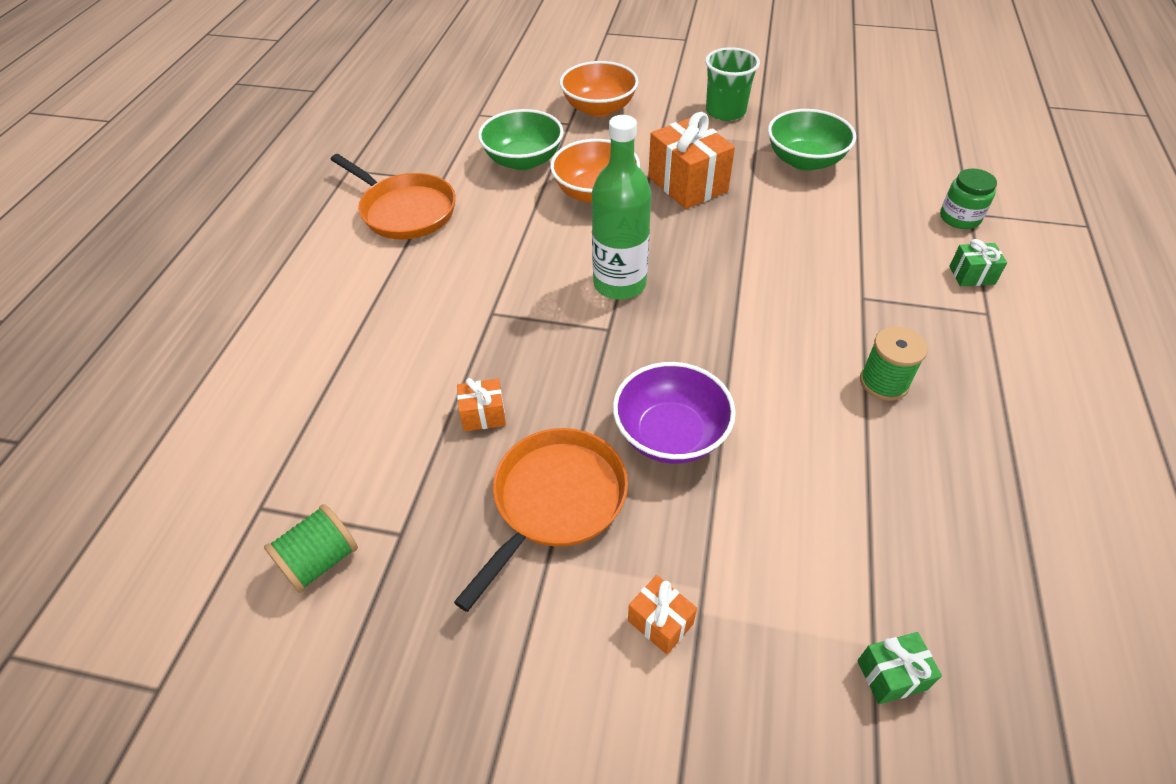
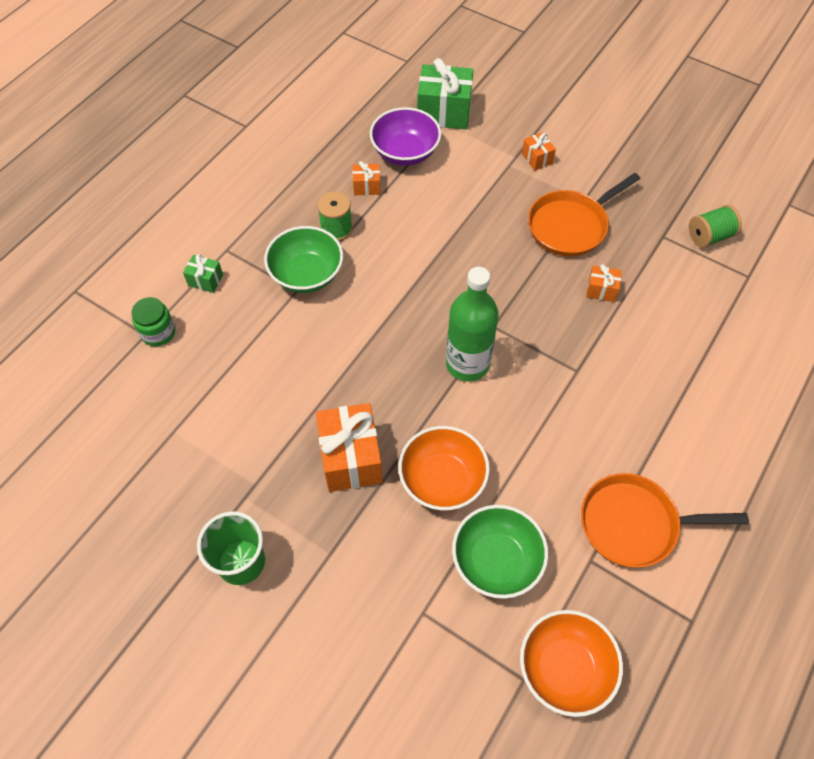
camera: 160 degrees left, 10 degrees up
orange pan [330,154,456,240] -> orange pan turned 60 degrees counterclockwise [581,473,749,568]
orange bowl [560,61,639,117] -> orange bowl moved to [520,610,623,717]
purple bowl [613,362,736,464] -> purple bowl moved to [370,107,441,166]
green bowl [768,109,856,171] -> green bowl moved to [264,226,343,293]
green gift [857,632,942,704] -> green gift [417,58,473,129], size x2.02
none -> orange gift [353,161,381,195]

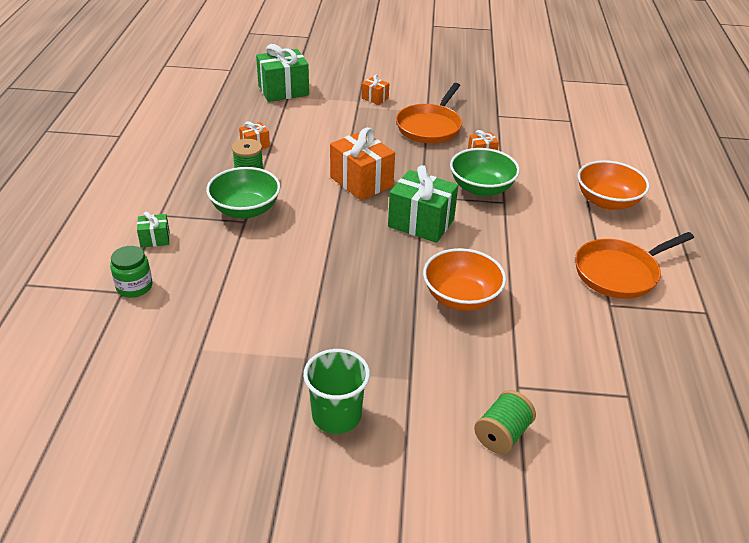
camera: 30 degrees left, 20 degrees down
orange gift [316,403,383,492] -> orange gift moved to [330,127,395,200]
purple bowl [370,107,441,166] -> none
green bottle [446,267,499,381] -> green gift [388,165,458,243]
green bowl [452,505,548,599] -> green bowl moved to [450,148,520,196]
orange bowl [520,610,623,717] -> orange bowl moved to [578,160,650,210]
green spool [689,205,742,248] -> green spool moved to [474,390,536,454]

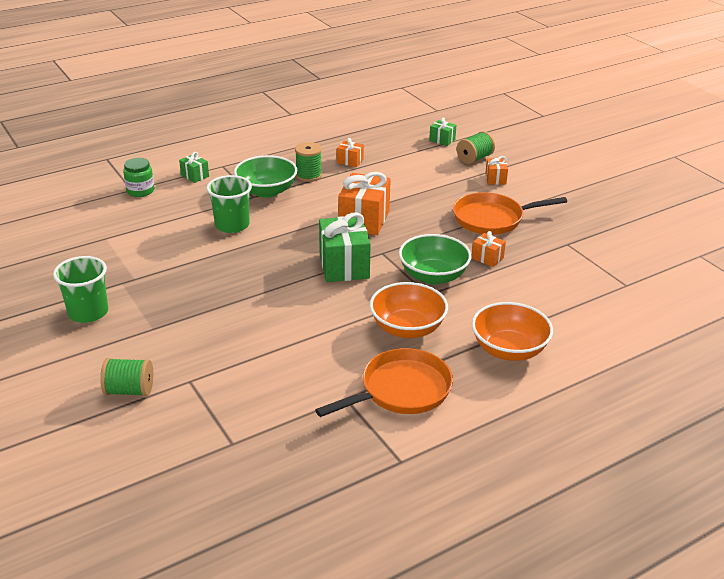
camera: 55 degrees right, 5 degrees down
green gift [256,44,309,102] -> green gift [429,117,456,146], size x0.49
orange bowl [423,248,506,311] -> orange bowl moved to [370,282,448,338]
orange pan [575,232,694,299] -> orange pan turned 120 degrees clockwise [315,348,453,417]
none -> green cup [207,175,252,233]
none -> green spool [457,131,495,164]

